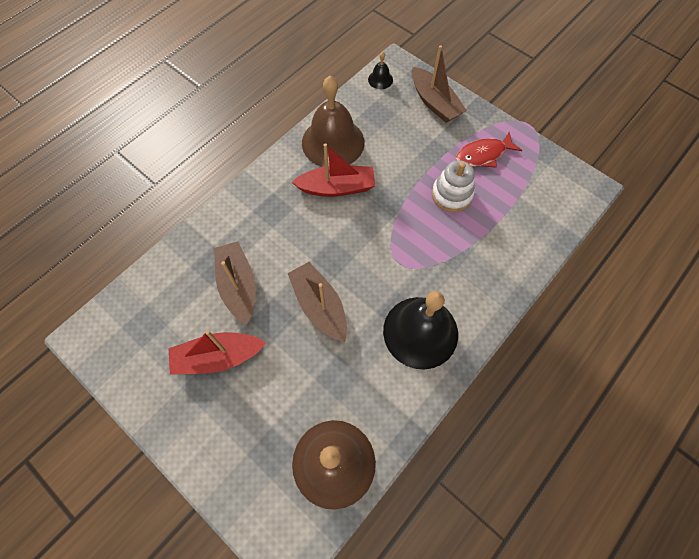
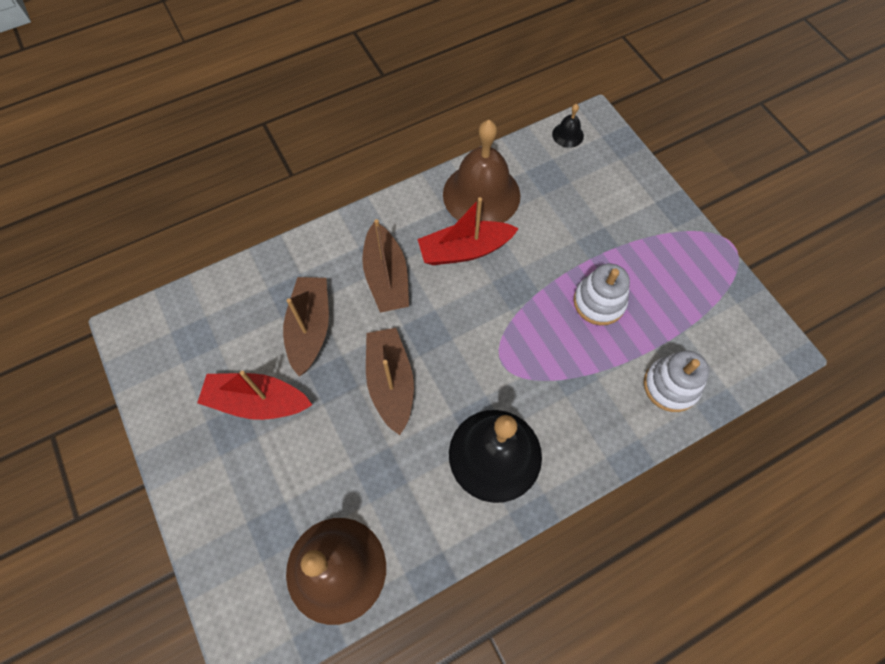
camera: 20 degrees right, 0 degrees up
red boat [292,143,375,197] -> red boat turned 150 degrees clockwise [418,197,519,265]
brown boat [412,45,467,123] -> brown boat moved to [362,219,409,313]
red fish [456,131,522,168] -> none
none -> white stacking toy [644,350,709,412]

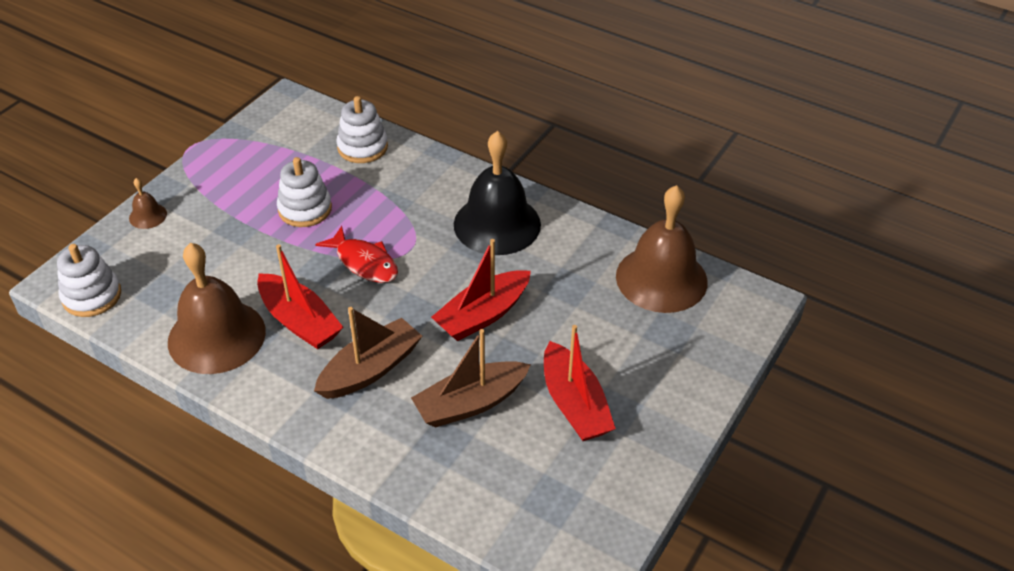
camera: 120 degrees left, 20 degrees down
brown boat [366,328,414,435] -> red boat [431,239,531,341]
black bell [552,104,584,148] -> white stacking toy [57,244,121,317]
none -> brown bell [129,178,167,229]
none -> red fish [315,226,398,283]

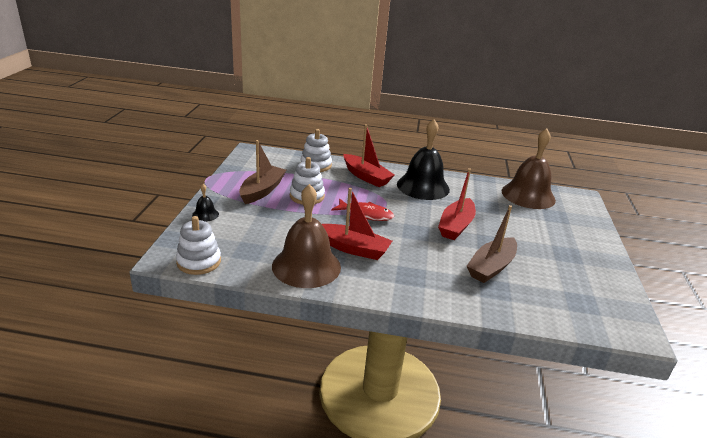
camera: 25 degrees left, 15 degrees down
brown bell [129,178,167,229] -> black bell [192,184,219,222]
brown boat [314,307,422,399] -> brown boat moved to [239,140,286,204]
red boat [544,325,616,441] -> red boat moved to [344,124,395,187]

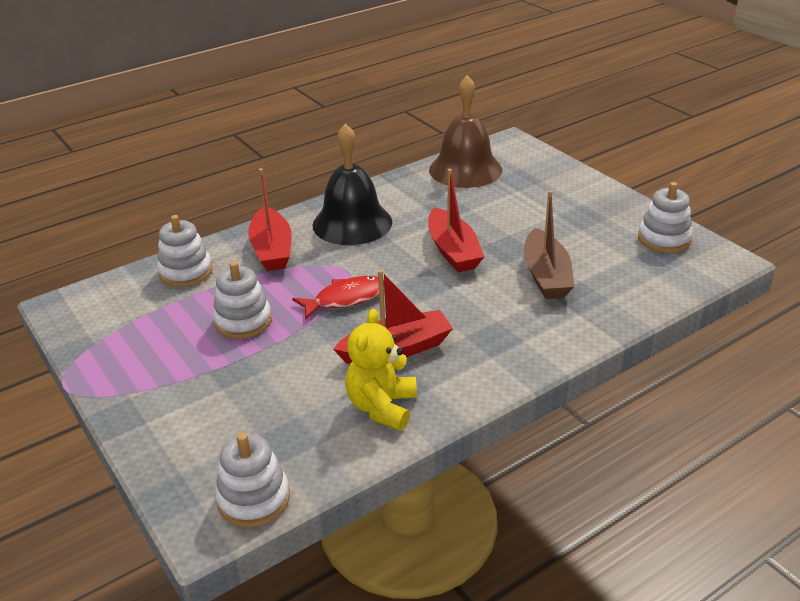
camera: 40 degrees left, 5 degrees up
black bell [192,184,219,222] -> none
brown boat [239,140,286,204] -> none
brown bell [272,184,341,288] -> yellow teddy bear [345,309,417,431]
red boat [344,124,395,187] -> red boat turned 75 degrees clockwise [248,168,292,271]
none -> white stacking toy [638,182,693,253]

